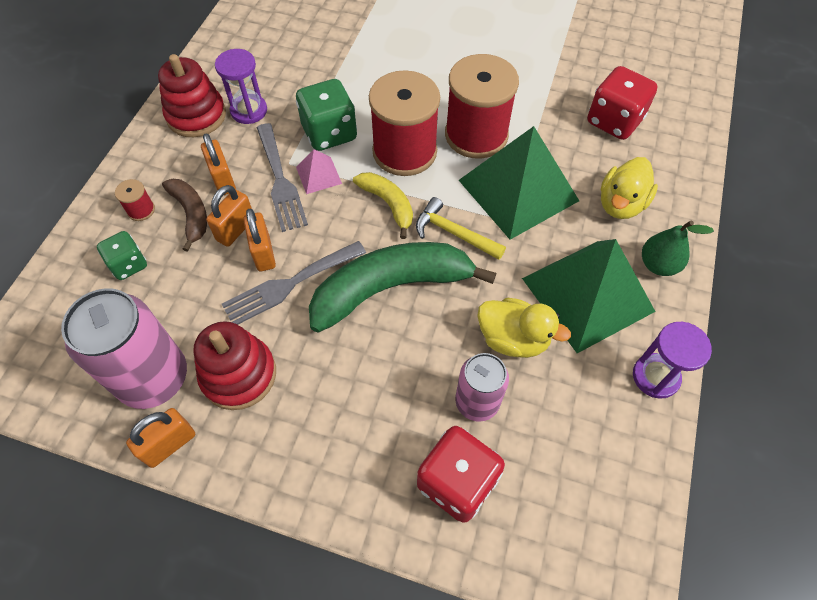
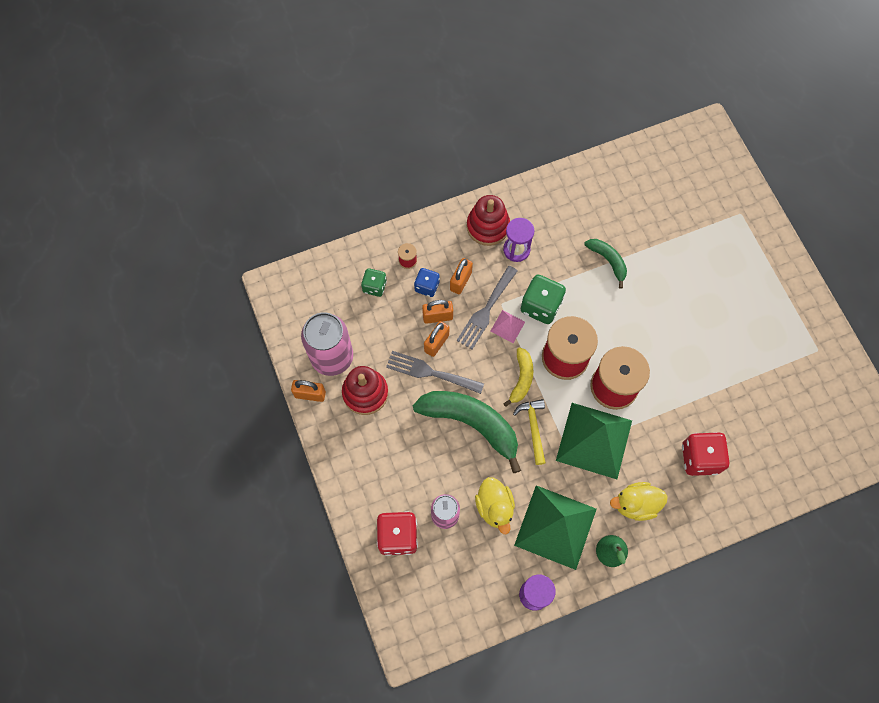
camera: 50 degrees right, 10 degrees up
brown banana [162,179,207,252] -> blue dice [414,268,440,297]
none -> green banana [584,239,627,289]

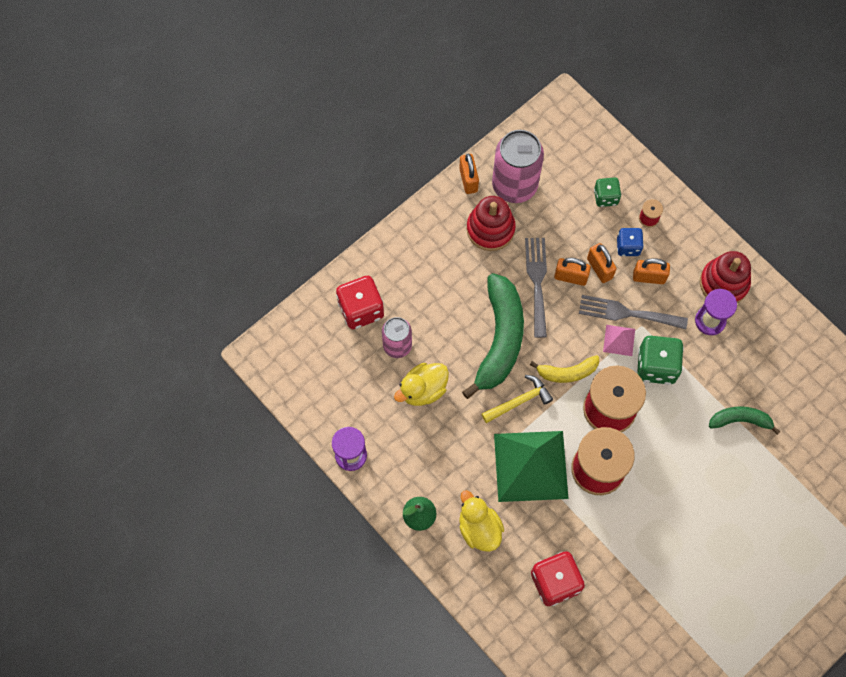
camera: 70 degrees right, 0 degrees up
green pyramid [514,485,597,570] -> none
green banana [584,239,627,289] -> green banana turned 120 degrees counterclockwise [709,406,781,435]

